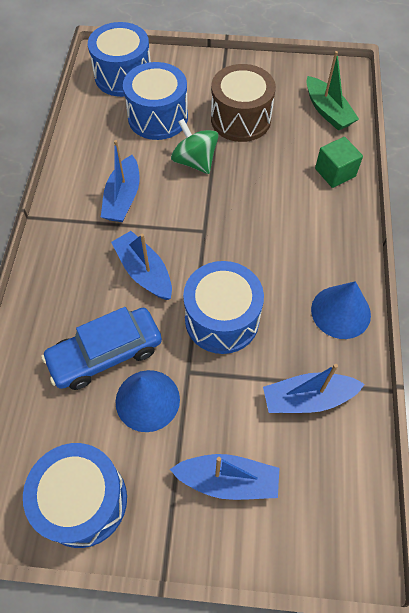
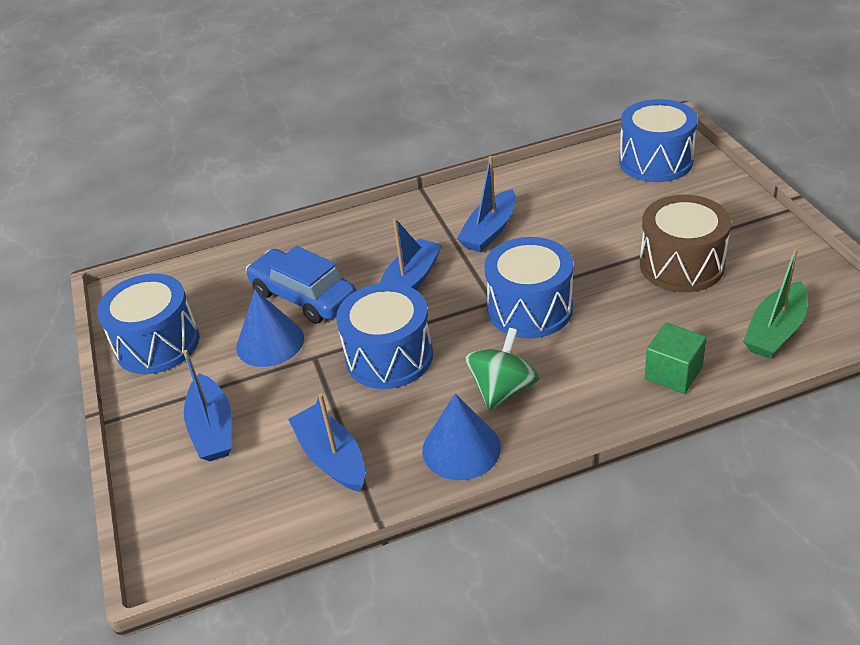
camera: 70 degrees right, 20 degrees down
blue boat [101,140,140,222] -> blue boat turned 45 degrees counterclockwise [457,156,516,252]
blue drum [123,62,188,140] -> blue drum moved to [484,237,573,338]
green spinning top [171,119,219,174] -> green spinning top moved to [465,328,539,411]

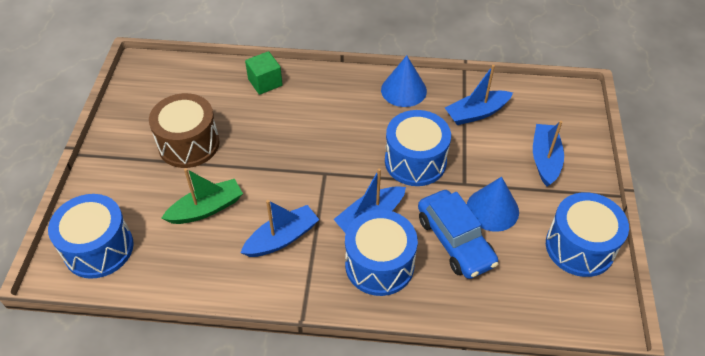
camera: 160 degrees left, 10 degrees up
blue boat [288,394,365,492] -> blue boat turned 75 degrees clockwise [445,65,513,125]
green spinning top [465,328,539,411] -> none
blue drum [484,237,573,338] -> blue drum moved to [345,210,418,296]
green boat [743,248,808,358] -> green boat moved to [161,168,243,224]

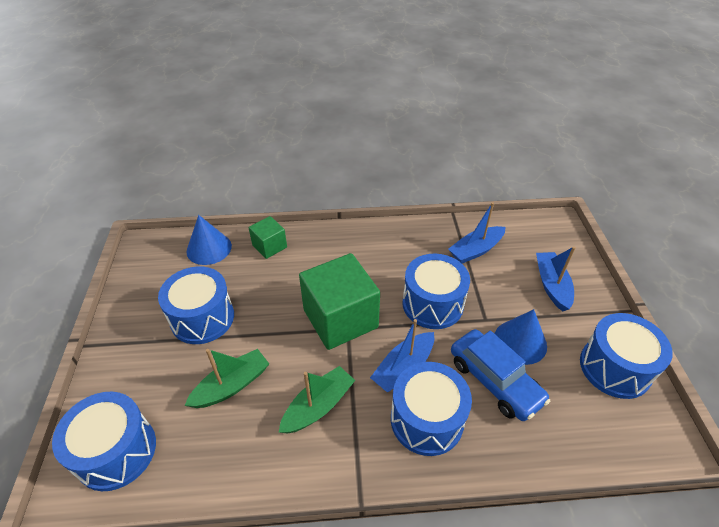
camera: 10 degrees left, 5 degrees down
brown drum [149,93,220,168] -> blue drum [158,267,234,344]
blue boat [240,200,319,257] -> green boat [279,366,356,433]
blue cone [381,55,427,107] -> blue cone moved to [186,215,232,265]
none -> green cube [299,253,380,350]

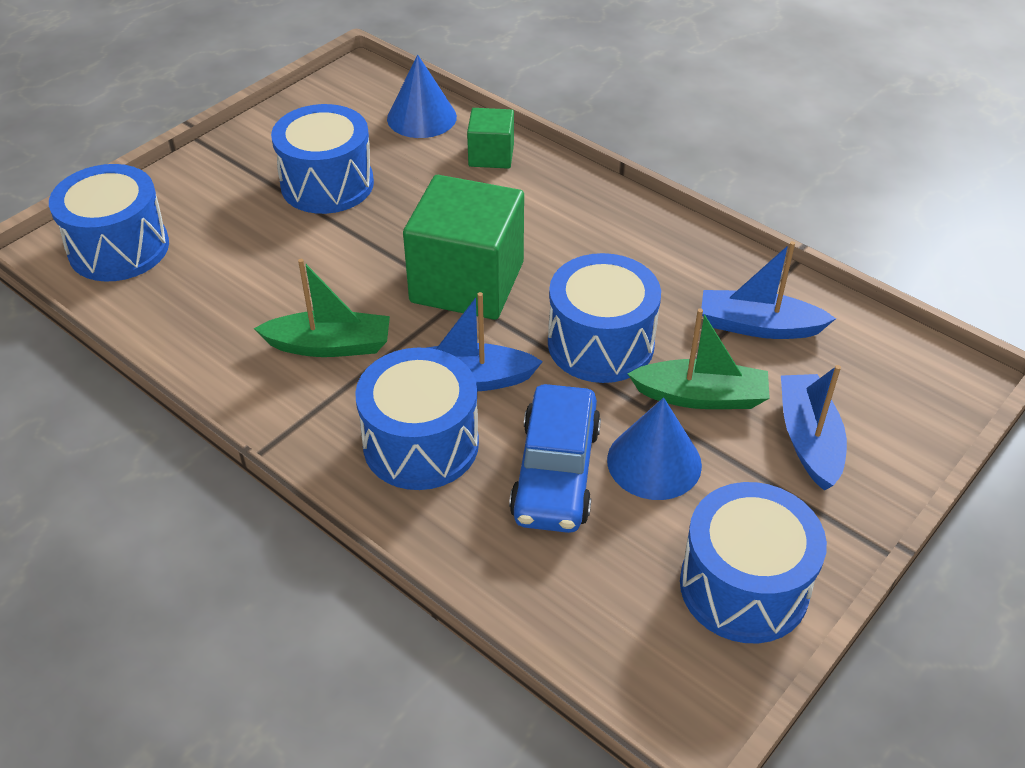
camera: 45 degrees right, 0 degrees up
green boat [184,349,269,408] -> green boat moved to [628,308,770,409]
blue boat [536,246,576,311] -> blue boat turned 45 degrees counterclockwise [781,365,847,491]

